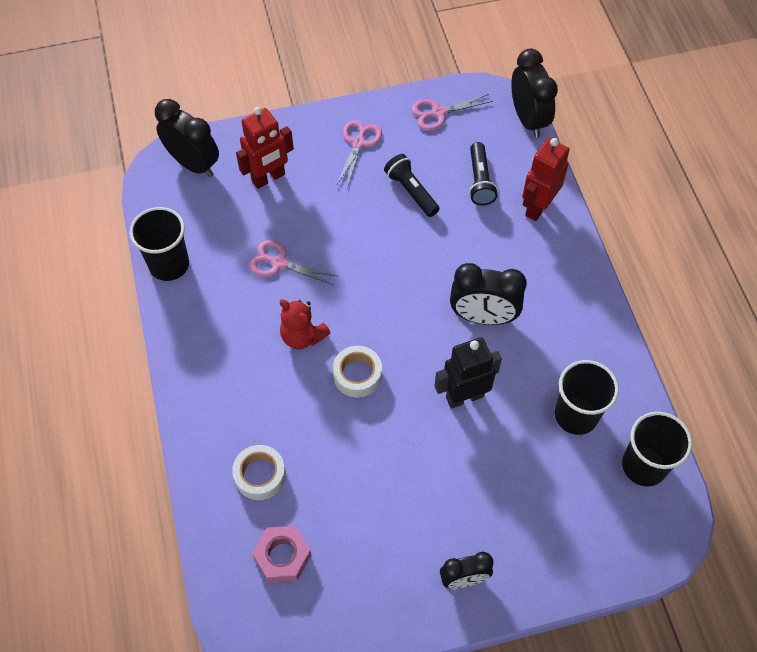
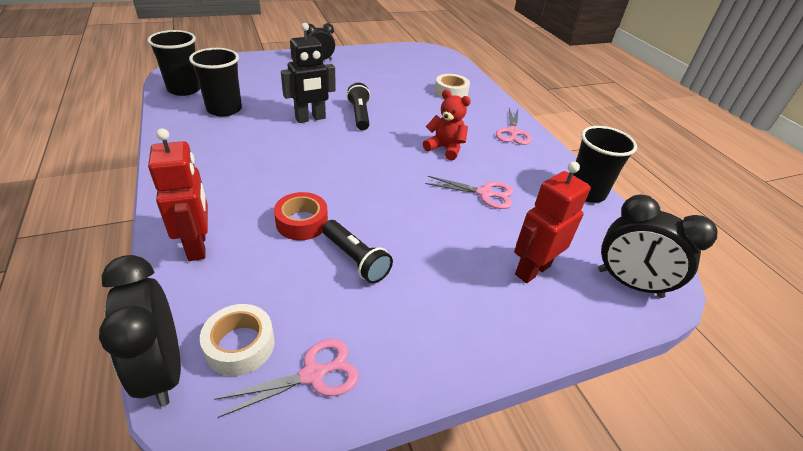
camera: 170 degrees right, 20 degrees down
pink nut [252,526,311,582] -> none
white tape [333,346,382,398] -> white tape moved to [200,304,275,376]
pink scissors [336,120,382,188] -> pink scissors moved to [496,108,531,145]
black clock [450,263,527,325] -> none
black flashlight [469,142,498,205] -> black flashlight moved to [347,83,370,130]
red robot [522,138,569,221] -> red robot turned 45 degrees counterclockwise [148,128,208,261]
none -> red tape [274,192,328,240]

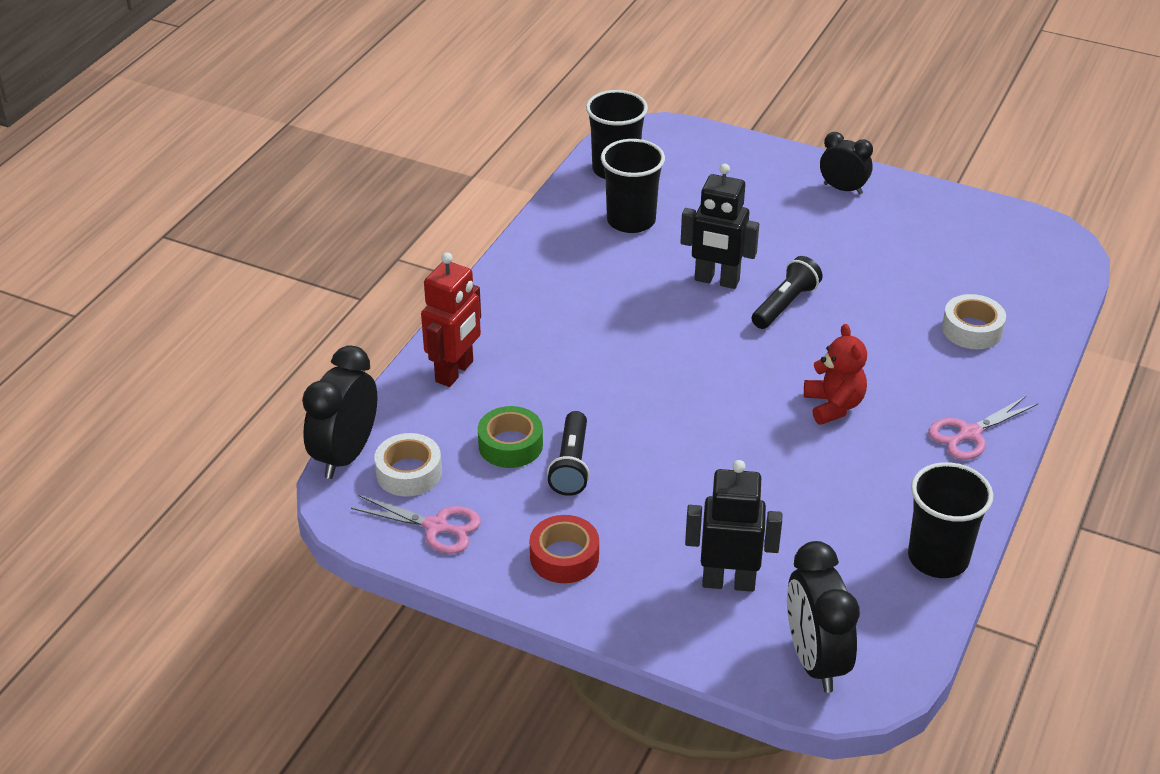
camera: 50 degrees right, 0 degrees up
red tape [274,192,328,240] -> red tape moved to [530,515,599,583]
pink scissors [425,176,513,209] -> none
red robot [514,161,591,283] -> black robot [685,460,782,592]
none -> green tape [478,406,543,468]

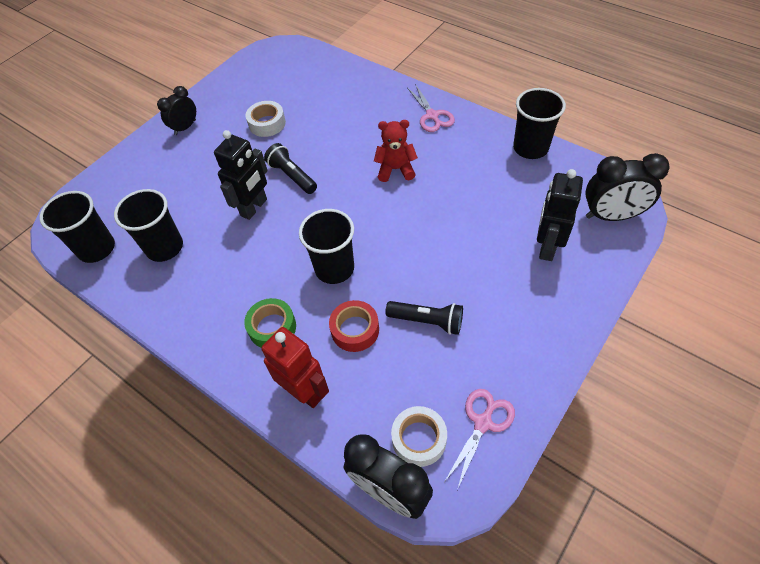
camera: 75 degrees left, 15 degrees up
green tape [478,406,543,468] -> green tape moved to [244,298,296,348]
red tape [530,515,599,583] -> red tape moved to [329,300,379,352]
white tape [942,294,1006,349] -> white tape moved to [246,101,286,137]
none -> black cup [299,209,354,284]

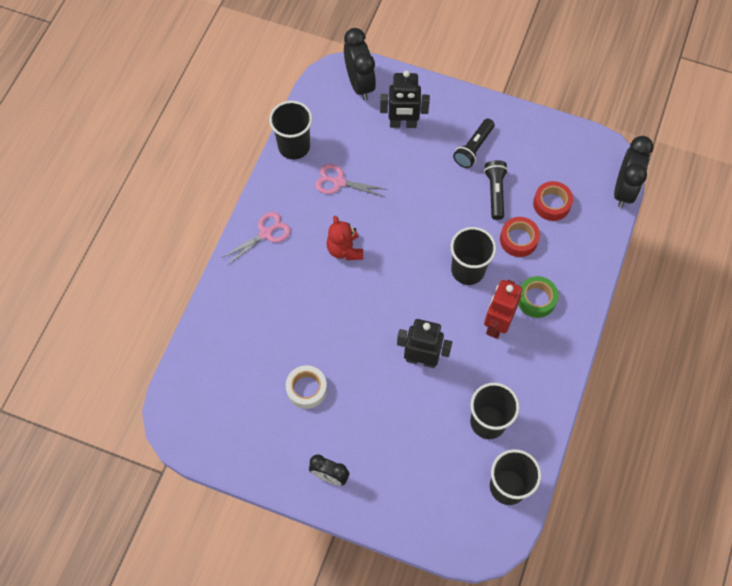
camera: 110 degrees left, 10 degrees up
red robot [261,327,329,408] -> red robot moved to [484,280,522,339]
black flashlight [264,143,317,194] -> black flashlight moved to [453,119,495,168]
white tape [391,406,447,467] -> none
pink scissors [445,389,515,490] -> pink scissors moved to [315,164,388,197]
none -> red tape [533,181,573,221]

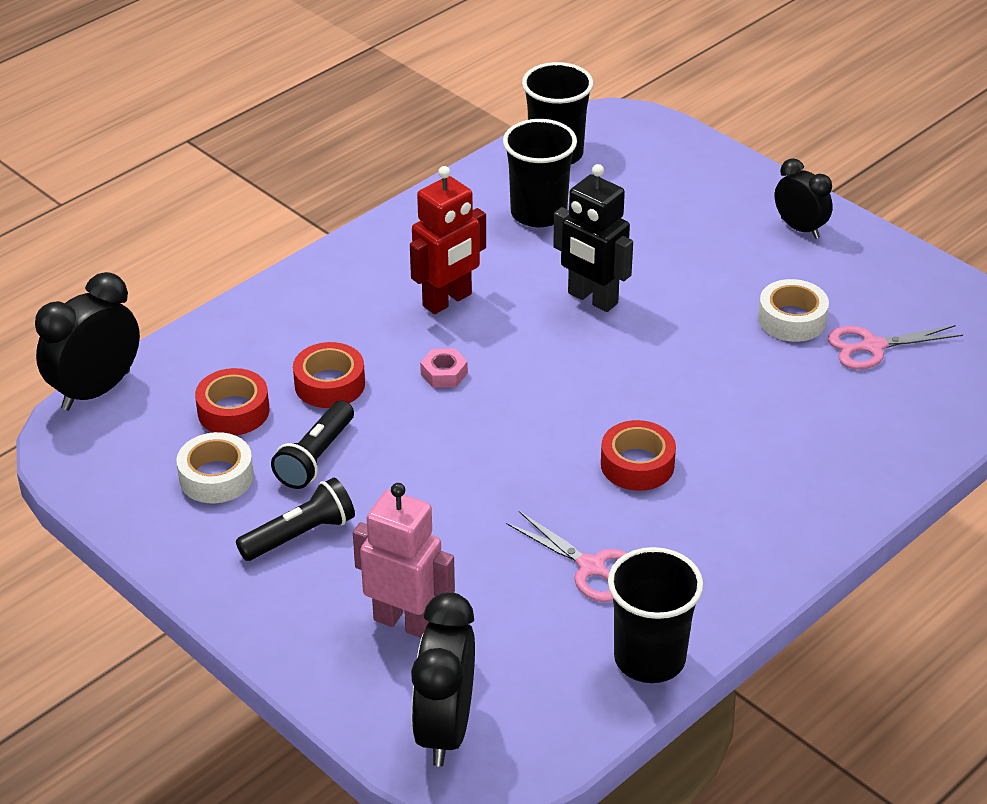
camera: 155 degrees left, 25 degrees down
pink scissors [222,212,291,265] -> pink scissors moved to [828,325,963,369]
red teddy bear [326,216,363,260] -> red tape [601,420,676,491]
black robot [380,70,430,128] -> pink robot [353,483,455,638]
black cup [451,227,496,285] -> pink nut [420,348,468,388]
green tape [518,276,558,318] -> none
none -> white tape [176,432,254,503]

